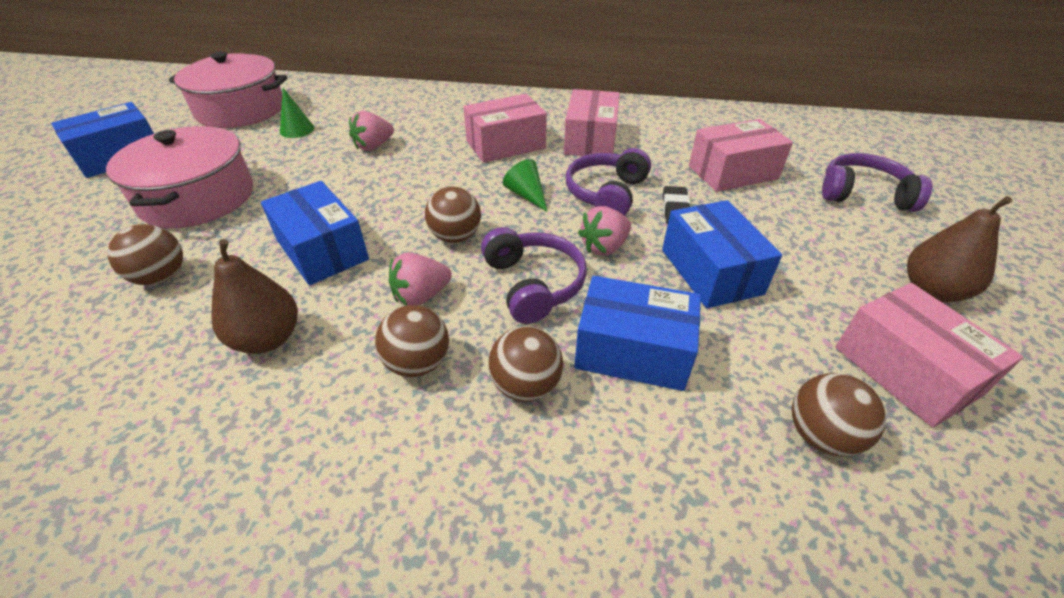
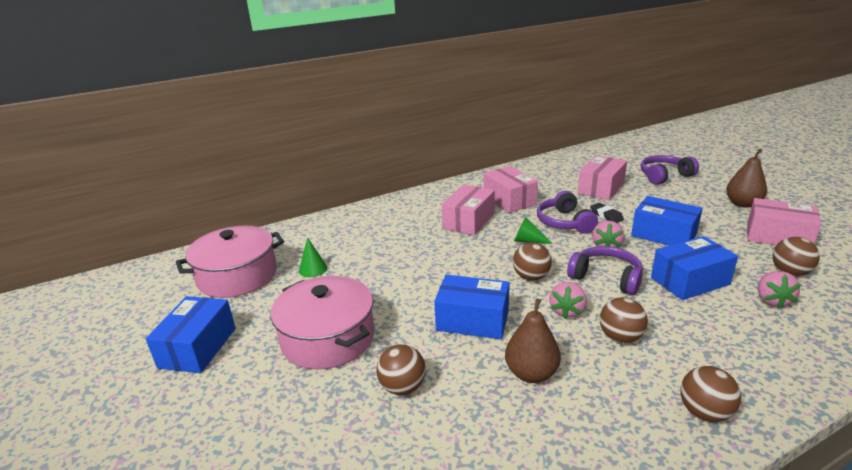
camera: 35 degrees left, 15 degrees down
pink strawberry [349,111,394,151] -> pink strawberry moved to [758,271,801,308]
brown ball [488,326,563,402] -> brown ball moved to [680,366,741,422]

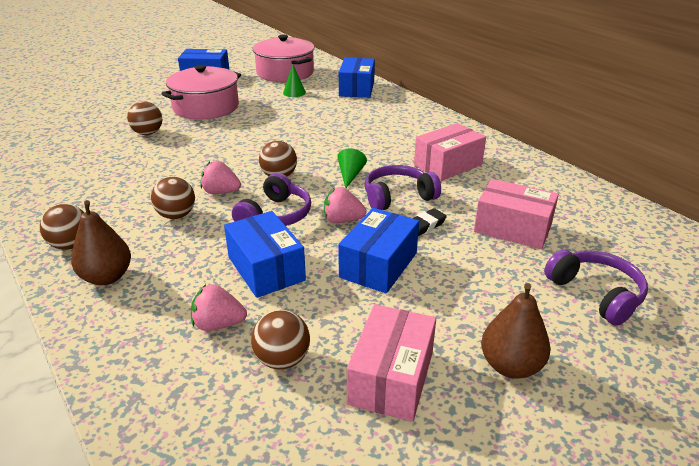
camera: 80 degrees right, 5 degrees up
blue box [434,275,510,339] -> blue box moved to [339,58,375,98]
pink box [442,184,495,235] -> none
brown pear [505,299,561,383] -> brown pear moved to [71,200,131,285]

